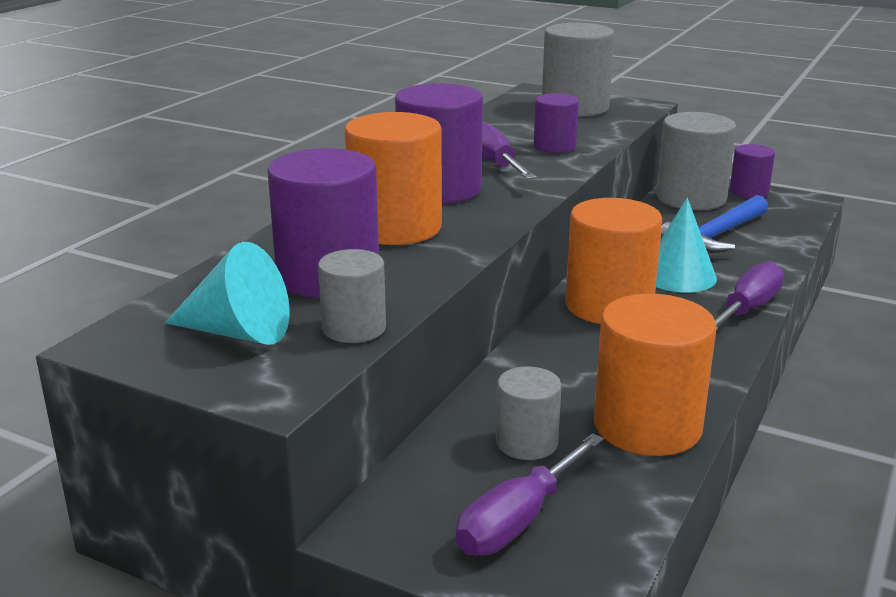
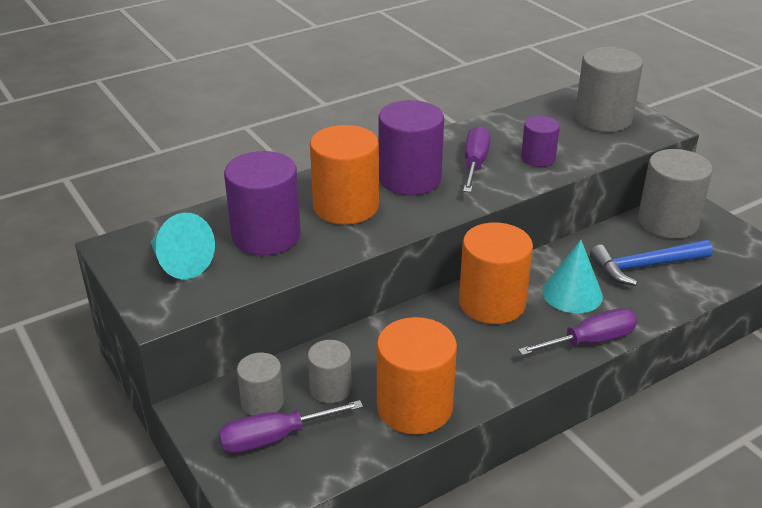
camera: 30 degrees right, 10 degrees up
grey cylinder [318,249,386,343] -> grey cylinder moved to [237,353,284,416]
purple cylinder [730,144,775,198] -> none

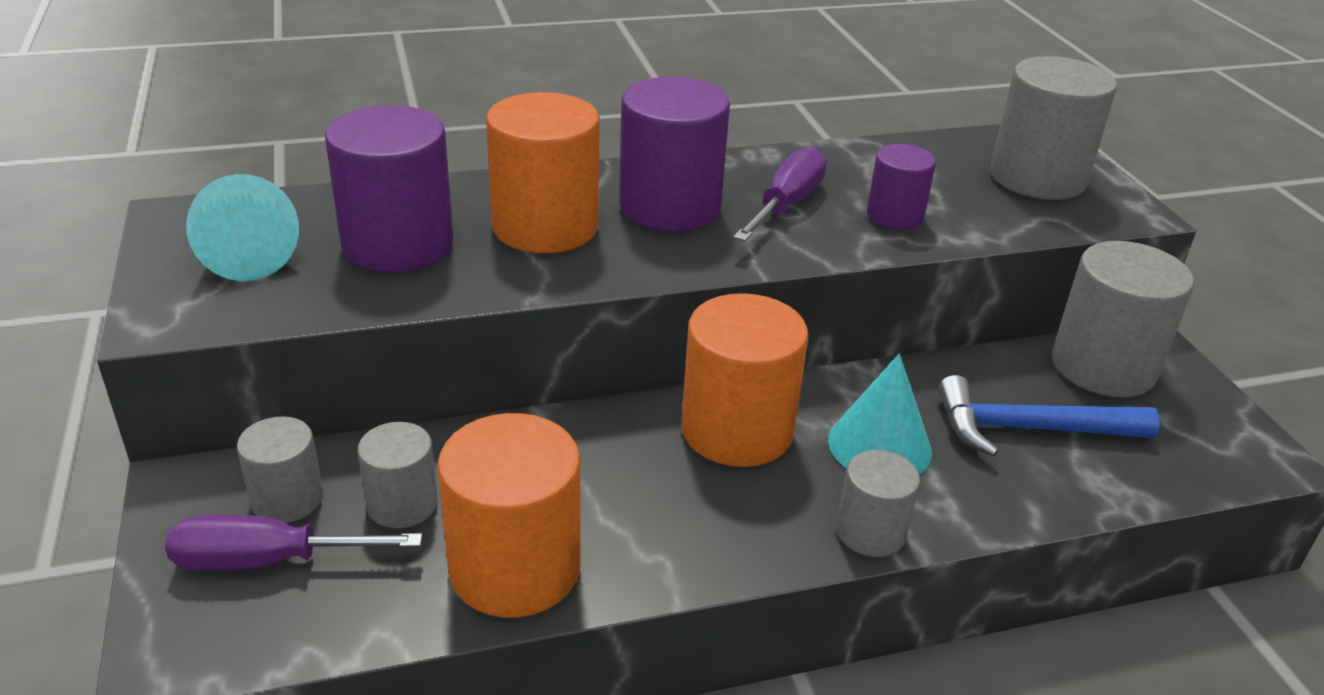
camera: 15 degrees right, 0 degrees up
purple screwdriver [518,308,637,356] -> grey cylinder [836,450,920,557]

